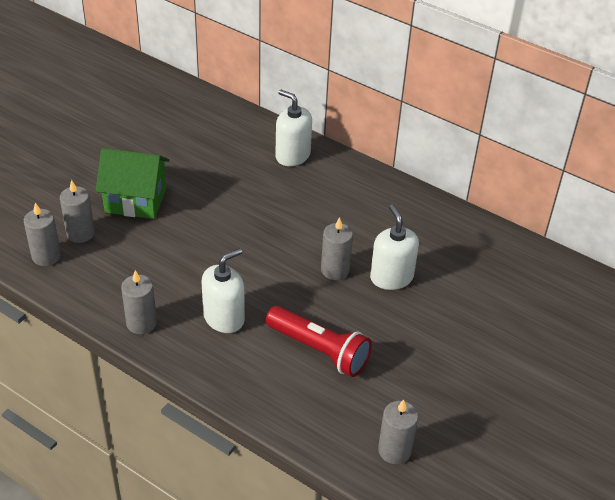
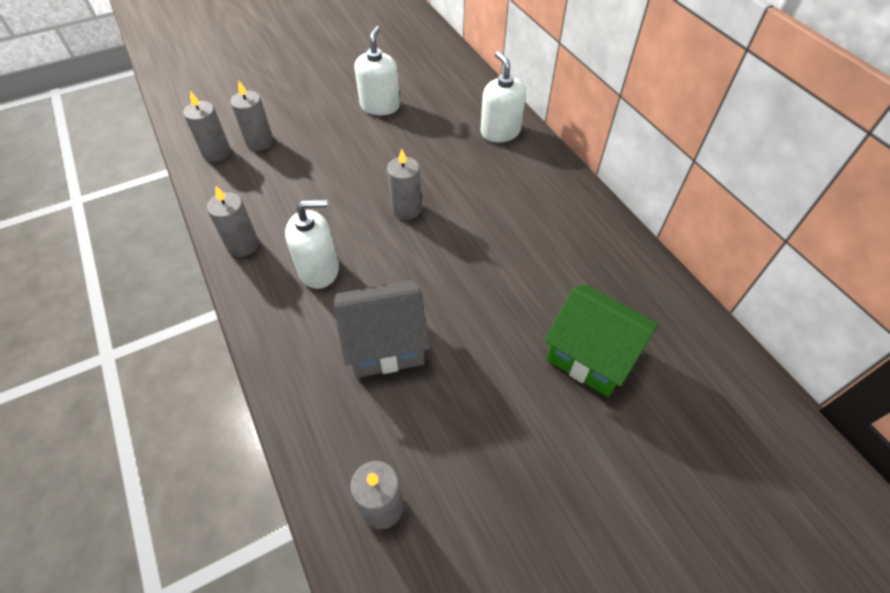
camera: 30 degrees right, 10 degrees up
green house [96,148,169,219] -> green house moved to [544,285,659,397]
red flashlight [266,306,372,377] -> grey house [333,280,430,378]
grey candle [321,217,353,280] -> grey candle moved to [387,149,422,220]
white soap dispenser [370,205,419,290] -> white soap dispenser moved to [355,26,400,115]

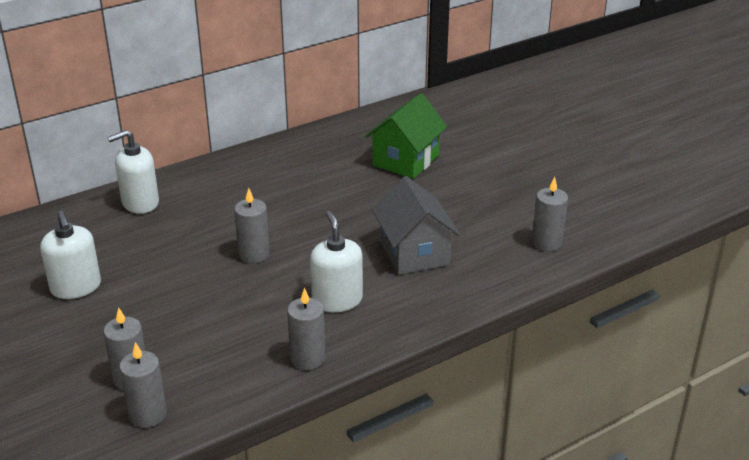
camera: 95 degrees left, 20 degrees down
white soap dispenser [355,26,400,115] -> white soap dispenser turned 120 degrees counterclockwise [40,211,101,299]

